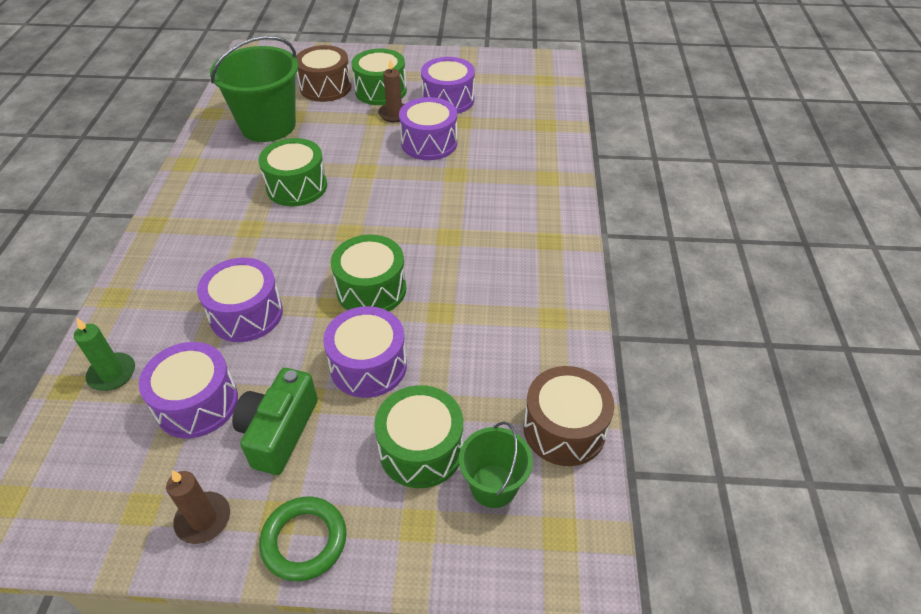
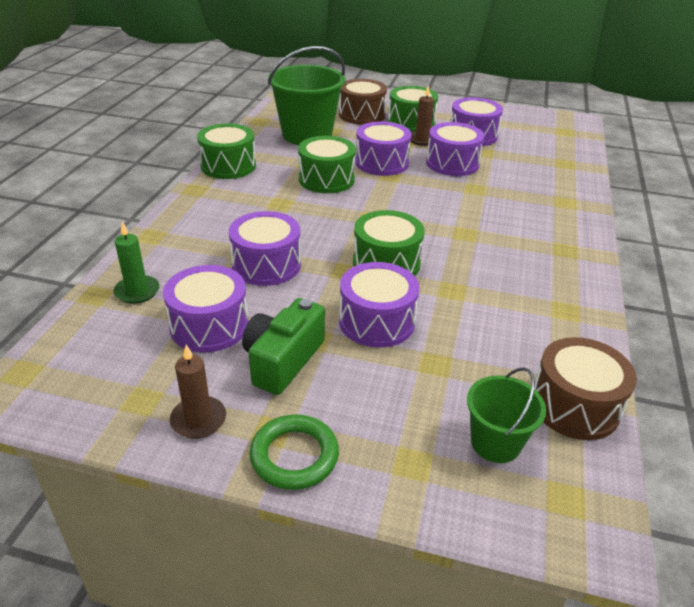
camera: 10 degrees right, 10 degrees down
green drum [374,385,463,488] -> green drum moved to [197,123,256,179]
none -> purple drum [355,121,412,176]

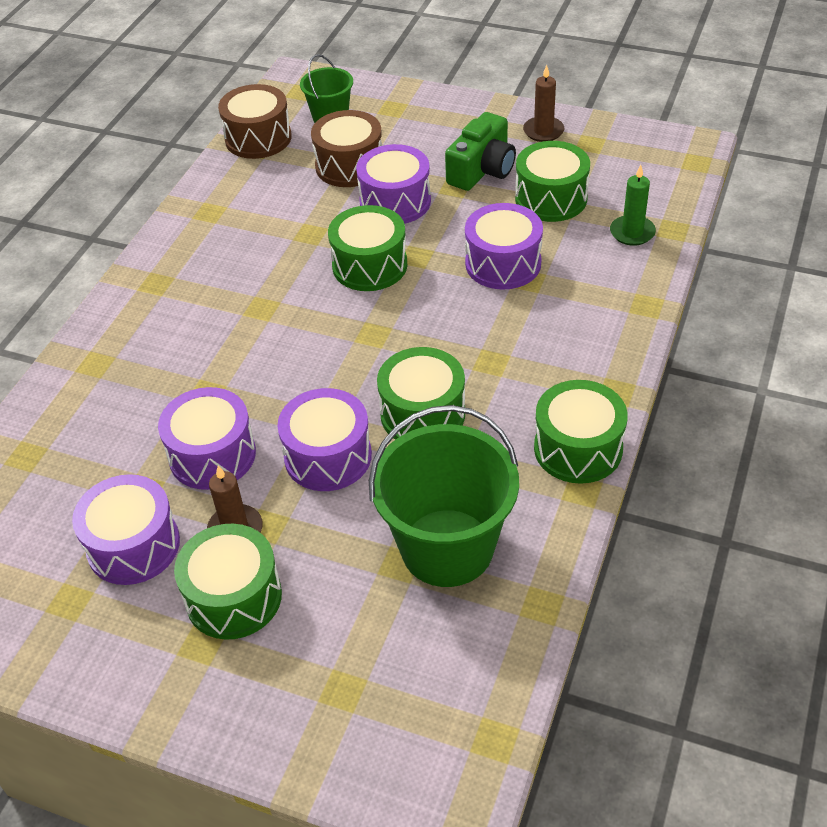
camera: 170 degrees left, 10 degrees up
purple drum [163,265,249,352] -> green drum [515,141,590,222]
green ring [249,415,339,490] -> none
brown drum [339,79,387,125] -> brown drum moved to [311,110,382,187]

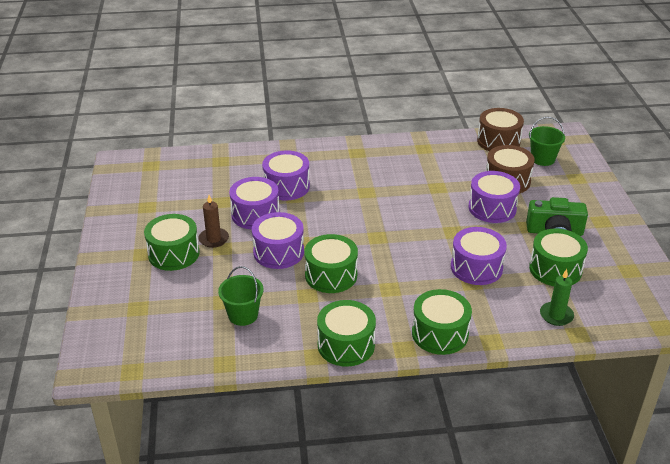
camera: 60 degrees right, 10 degrees down
purple drum [72,474,180,585] -> purple drum moved to [262,150,310,201]
green drum [328,205,408,291] -> green drum moved to [412,289,472,355]
green bucket [369,405,519,587] -> green bucket [218,266,264,326], size x0.54
brown candle [523,65,564,142] -> none

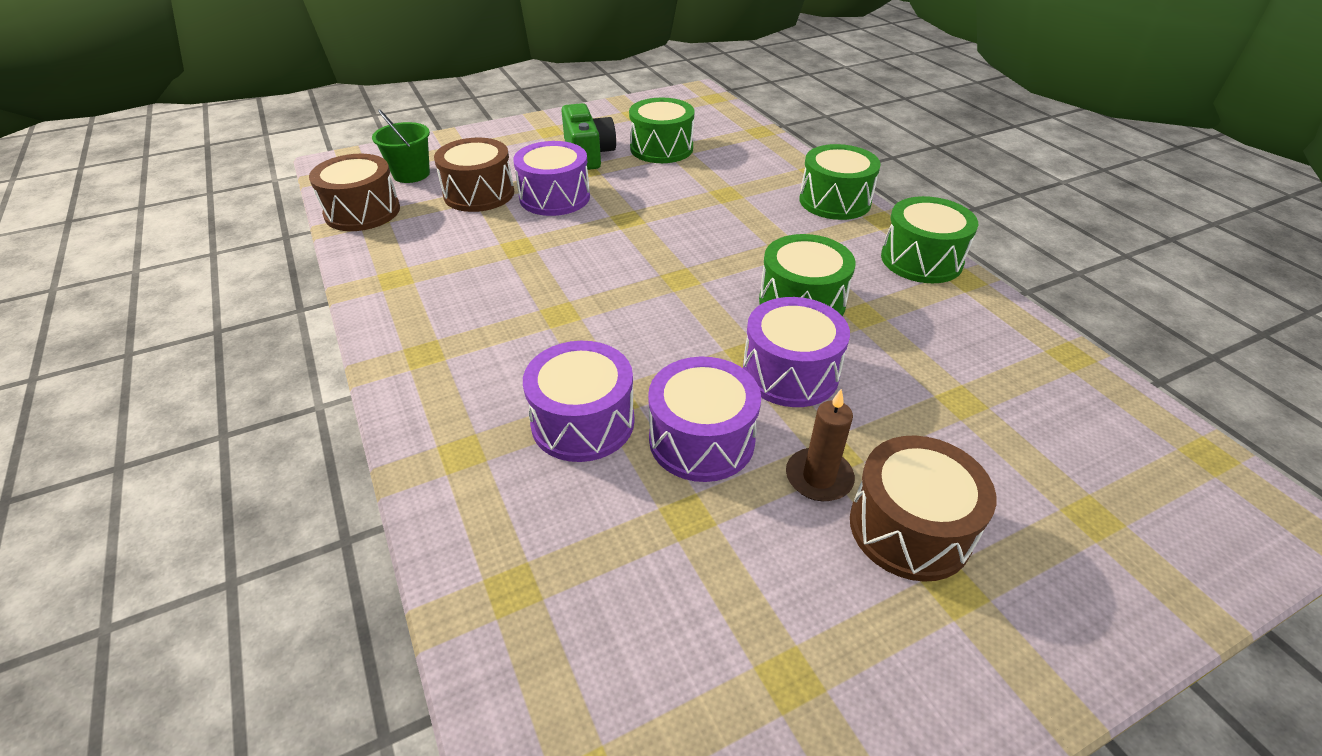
camera: 110 degrees left, 5 degrees up
green drum [144,214,199,271] -> brown drum [850,435,996,582]
green bucket [218,266,264,326] -> none
purple drum [451,227,507,285] -> none
green candle [540,269,574,326] -> none

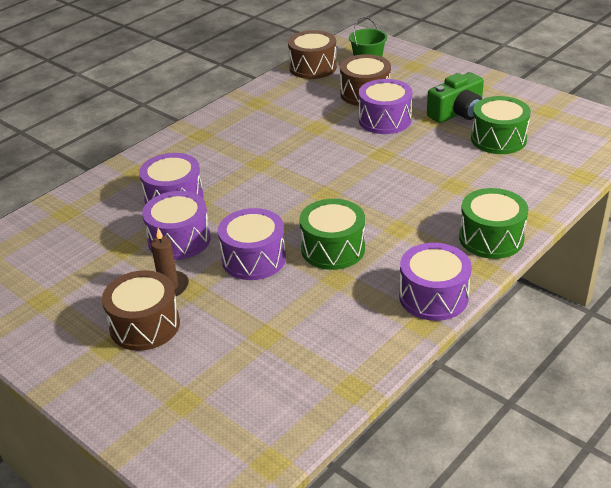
camera: 70 degrees right, 5 degrees down
green drum [881,196,978,283] -> purple drum [399,243,472,321]

